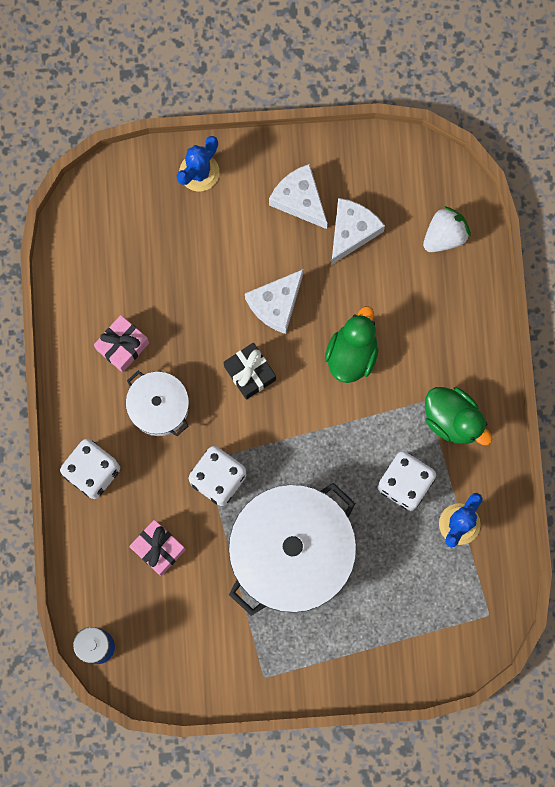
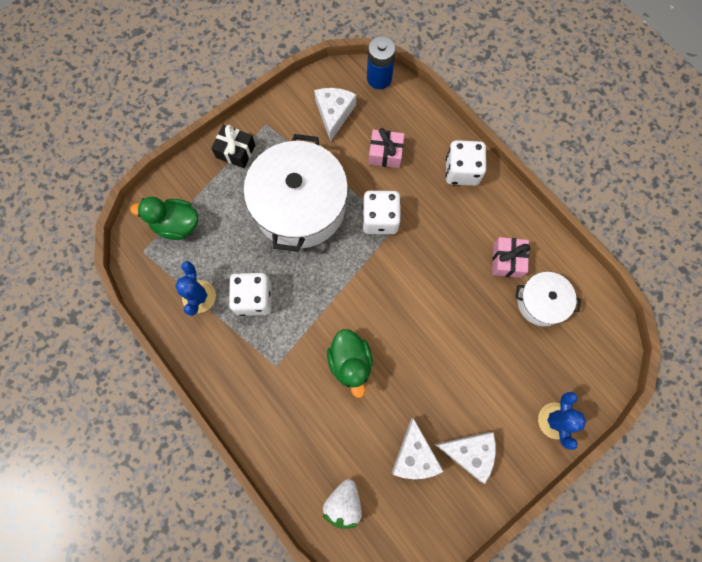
camera: 145 degrees right, 5 degrees down
white pot [126,371,189,436] -> white pot moved to [515,272,581,326]
black gift [224,343,276,400] -> black gift moved to [211,125,255,168]
white cheese [245,269,303,334] -> white cheese moved to [314,88,356,142]
green duck [425,387,492,445] -> green duck moved to [130,197,198,240]

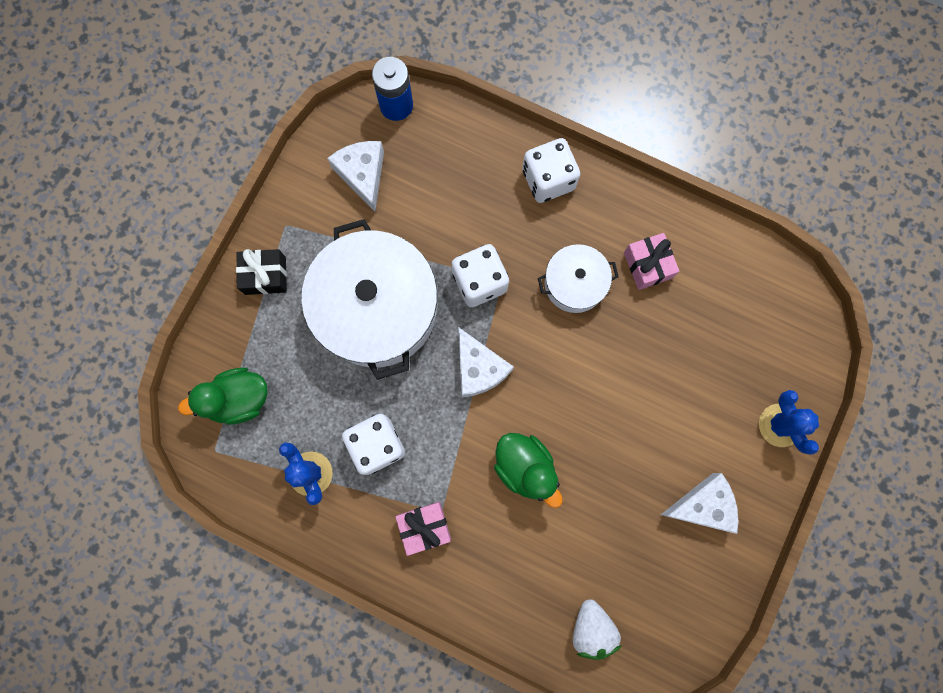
camera: 25 degrees left, 5 degrees up
pink gift [369,128,404,168] -> pink gift moved to [396,502,451,556]
white cheese [392,418,444,479] -> white cheese moved to [458,327,514,398]
white pot [515,272,581,326] -> white pot moved to [538,244,619,313]

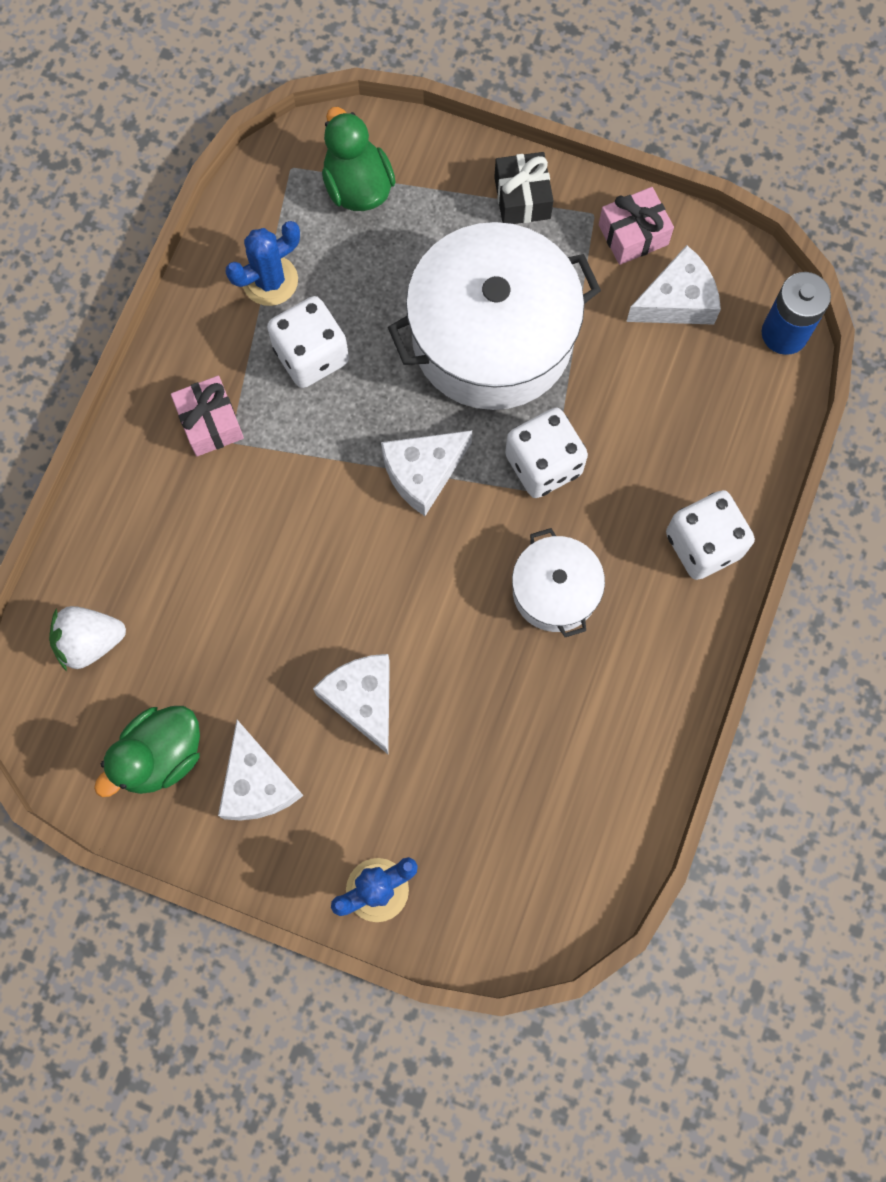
camera: 85 degrees right, 5 degrees down
green duck [494,433,563,508] -> green duck moved to [94,706,200,797]
pink gift [624,233,680,290] -> pink gift moved to [598,187,674,265]
none -> white cheese [313,654,390,754]

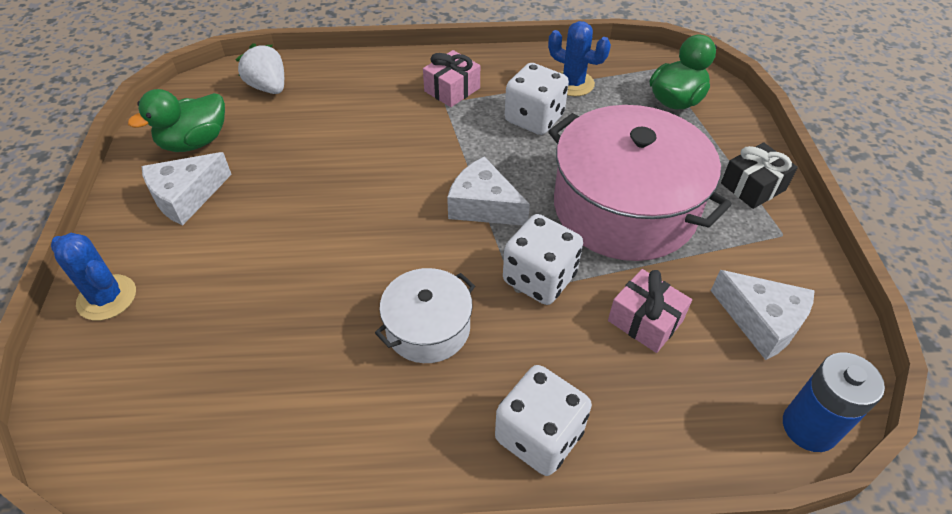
camera: 65 degrees right, 25 degrees down
green duck [94,706,200,797] -> green duck turned 60 degrees counterclockwise [128,89,225,152]
white cheese [313,654,390,754] -> none
white pot [388,222,601,410] -> pink pot [548,105,732,261]
pink gift [598,187,674,265] -> pink gift moved to [608,269,692,353]

